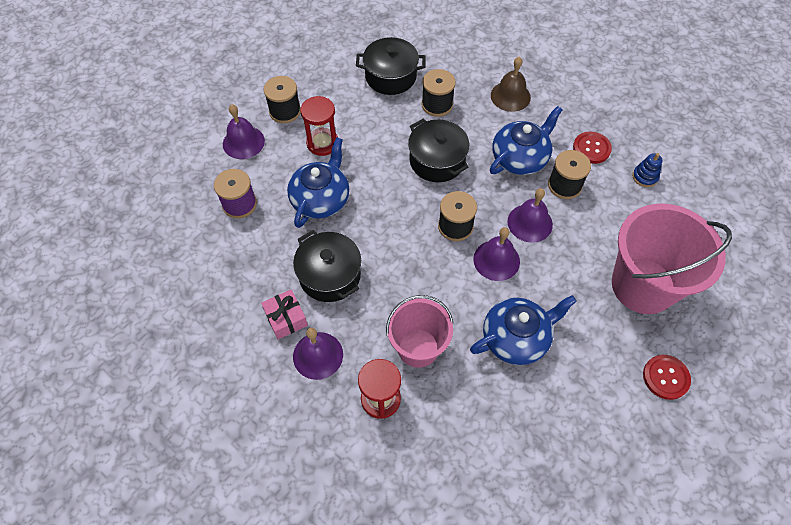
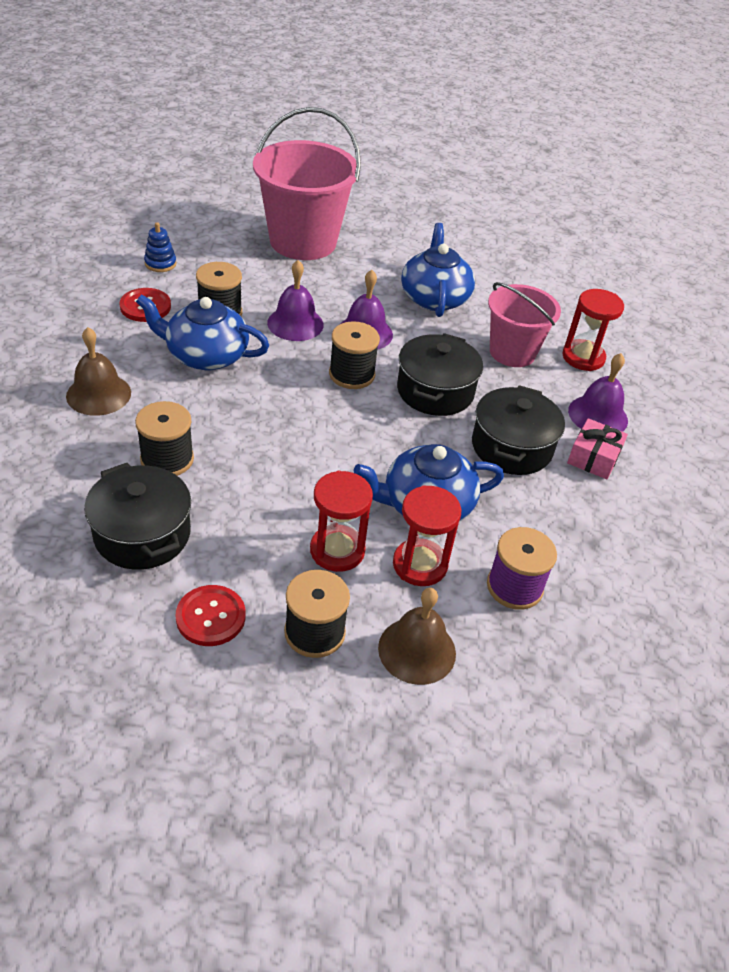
camera: 130 degrees left, 15 degrees down
purple bell [223,104,265,159] -> brown bell [378,588,456,685]
black pot [408,119,469,182] -> black pot moved to [397,333,483,416]
blue teapot [470,295,577,365] -> blue teapot turned 60 degrees clockwise [401,223,475,317]
red button [643,355,691,400] -> red button moved to [176,585,246,646]
none -> red hourglass [393,485,461,586]

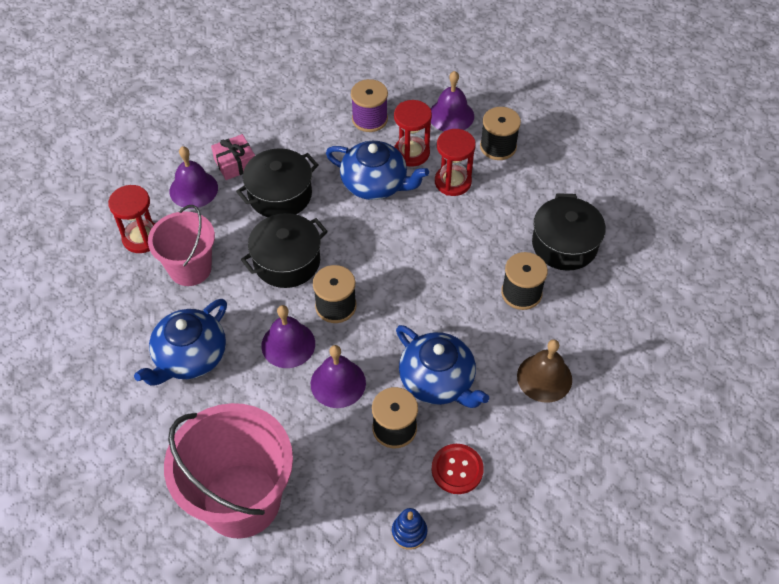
camera: 140 degrees left, 10 degrees up
red button [176,585,246,646] -> none
brown bell [378,588,456,685] -> purple bell [431,71,474,132]

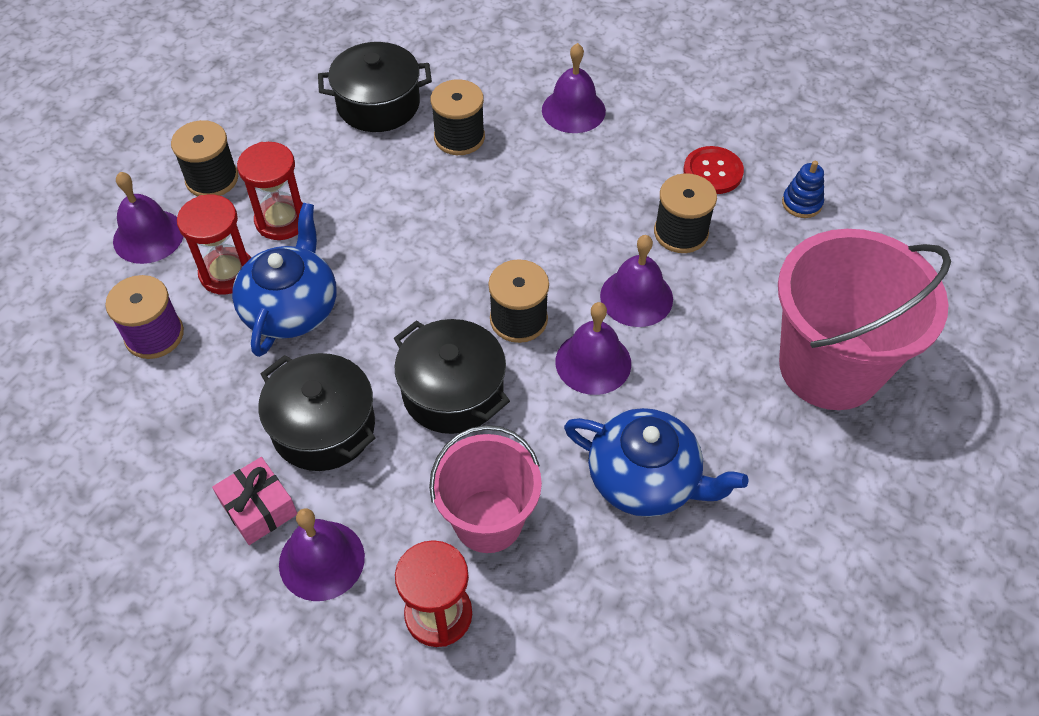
camera: 100 degrees left, 0 degrees up
blue teapot [396,325,489,408] -> none
brown bell [517,339,572,403] -> purple bell [542,43,606,133]

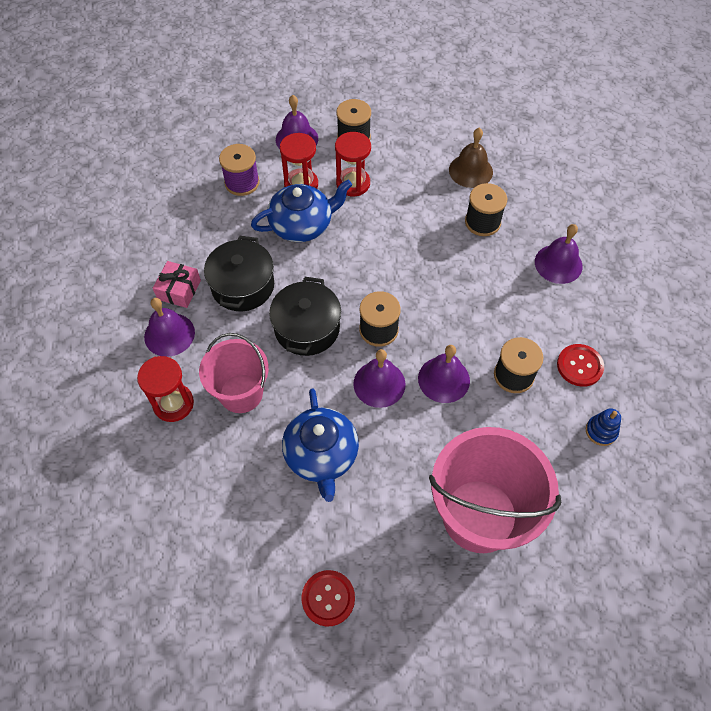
camera: 55 degrees right, 5 degrees up
black pot [318,42,432,132] -> brown bell [449,128,493,188]
none -> red button [302,570,355,626]

